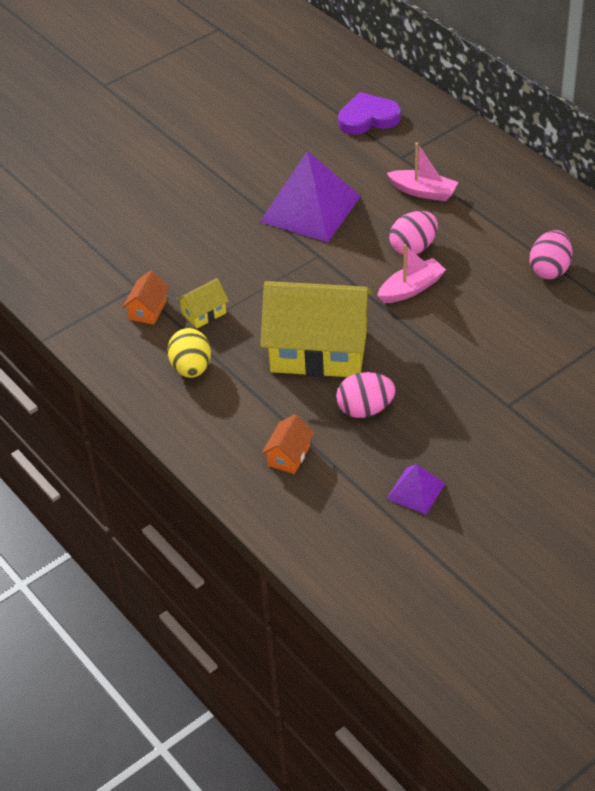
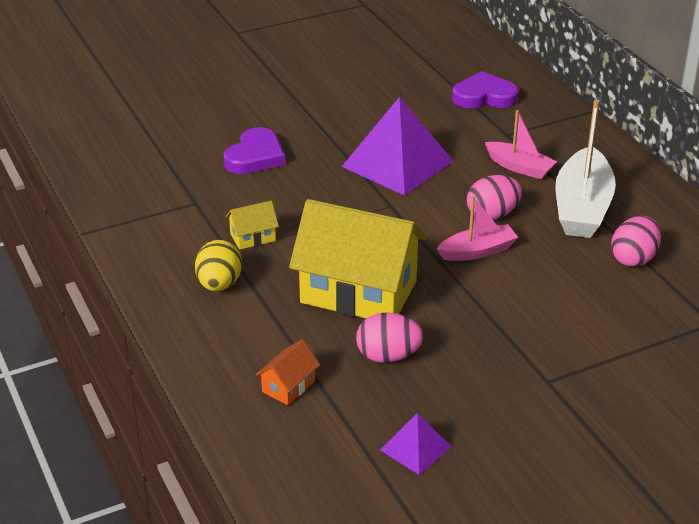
camera: 10 degrees right, 10 degrees down
orange house [123,270,169,325] -> none
none -> purple heart [223,127,285,174]
none -> white boat [555,100,616,238]

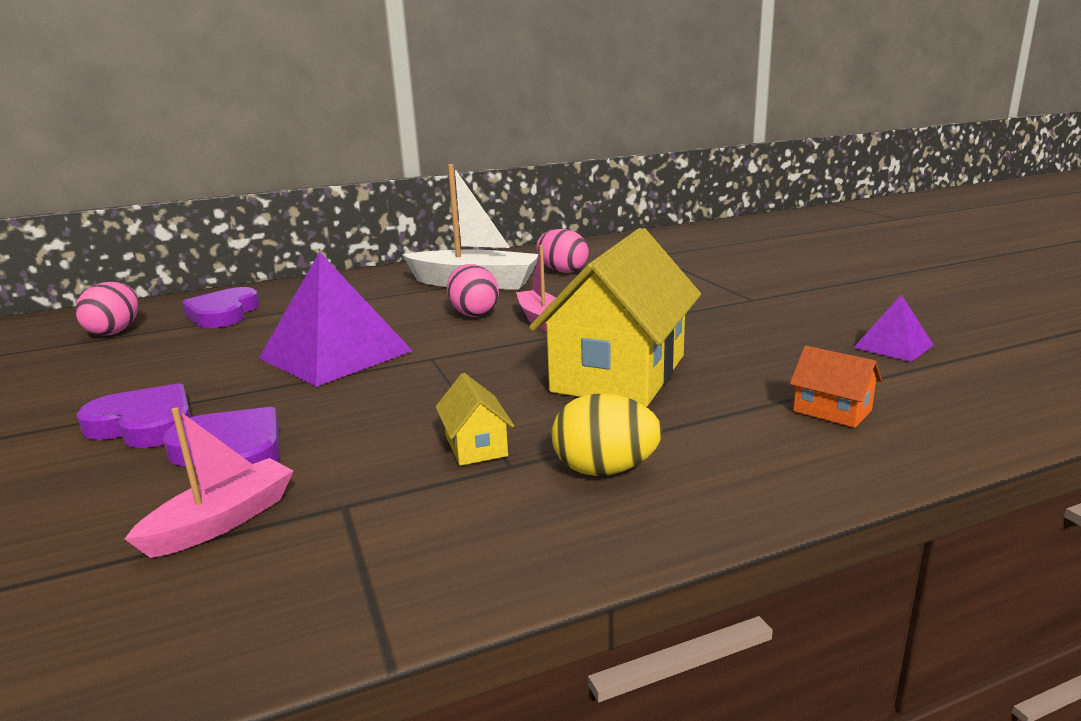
camera: 85 degrees left, 15 degrees down
pink egg [356,312,424,363] -> pink egg moved to [75,282,139,336]
pink boat [485,110,557,179] -> pink boat moved to [125,407,294,558]
none -> purple heart [77,383,191,448]

